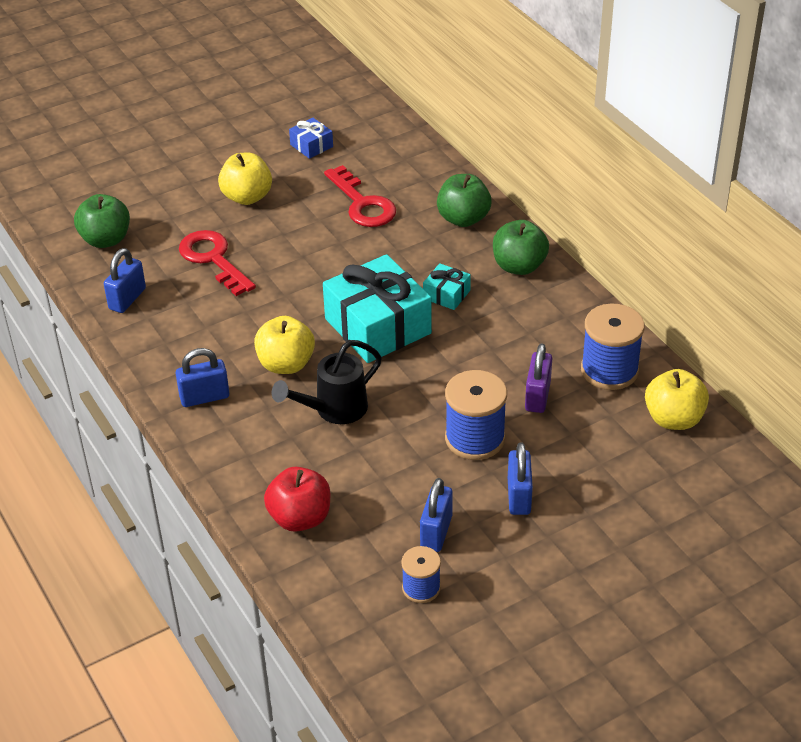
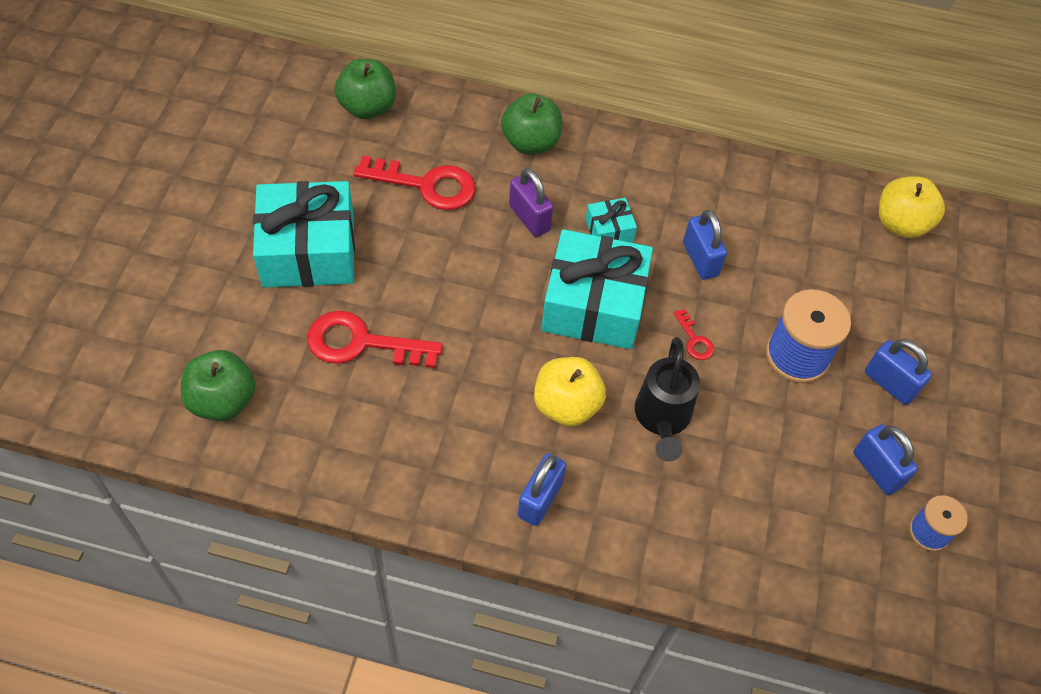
camera: 50 degrees left, 15 degrees up
blue padlock [104,248,146,313] -> blue padlock moved to [683,210,727,280]
yellow apple [218,153,272,205] -> turquoise gift [253,181,355,288]
red apple [264,467,330,532] -> none
blue gift [289,118,333,159] -> none
green apple [493,220,549,275] -> green apple moved to [334,59,396,119]
purple padlock [525,343,552,413] -> purple padlock moved to [509,168,553,237]
blue spool [581,303,644,390] -> none
none -> red key [674,309,714,360]

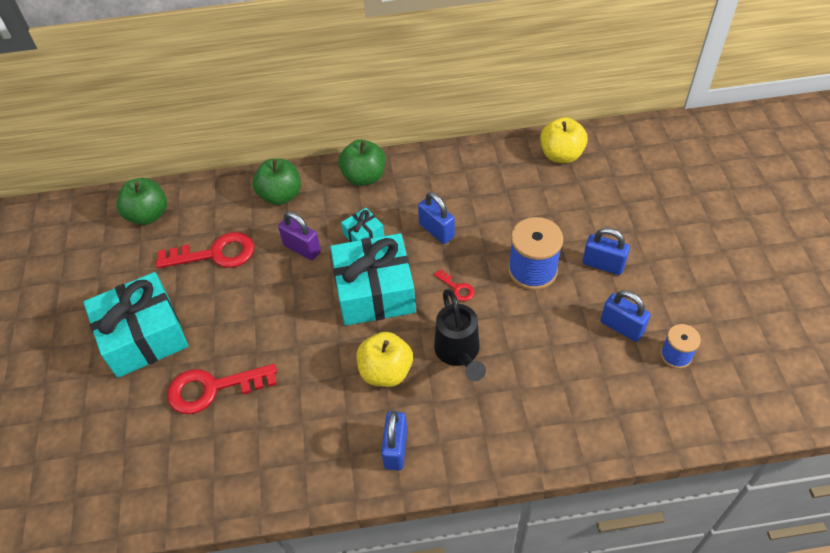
camera: 15 degrees left, 5 degrees down
green apple [181,350,256,421] -> green apple moved to [338,140,385,186]

